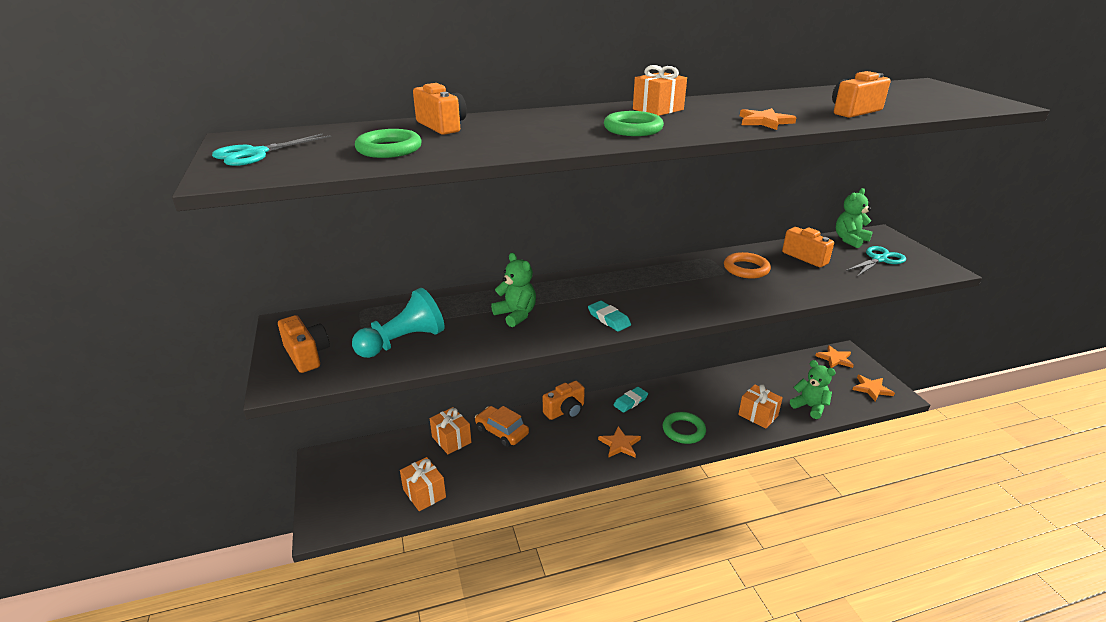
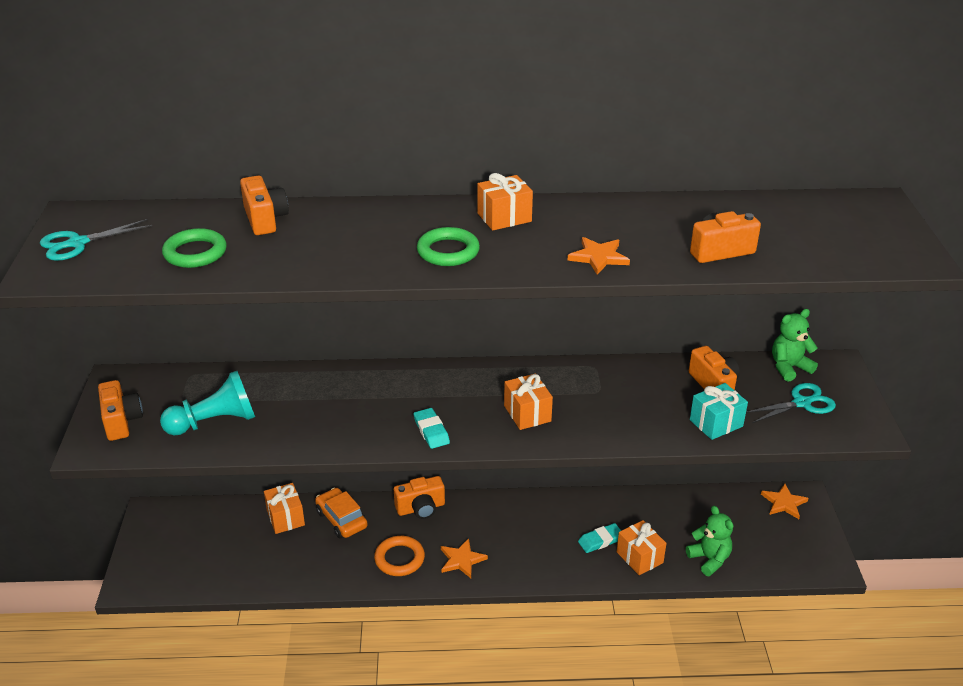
camera: 15 degrees right, 5 degrees up
orange gift [400,457,446,511] -> orange gift moved to [504,373,553,430]
green teddy bear [491,253,536,327] -> none
turquoise eraser [614,387,648,413] -> turquoise eraser moved to [578,523,621,553]
green ring [662,412,706,444] -> none
orange ring [724,252,771,279] -> orange ring moved to [374,536,425,576]
orange star [852,375,895,401] -> none
none -> turquoise gift [690,383,748,440]

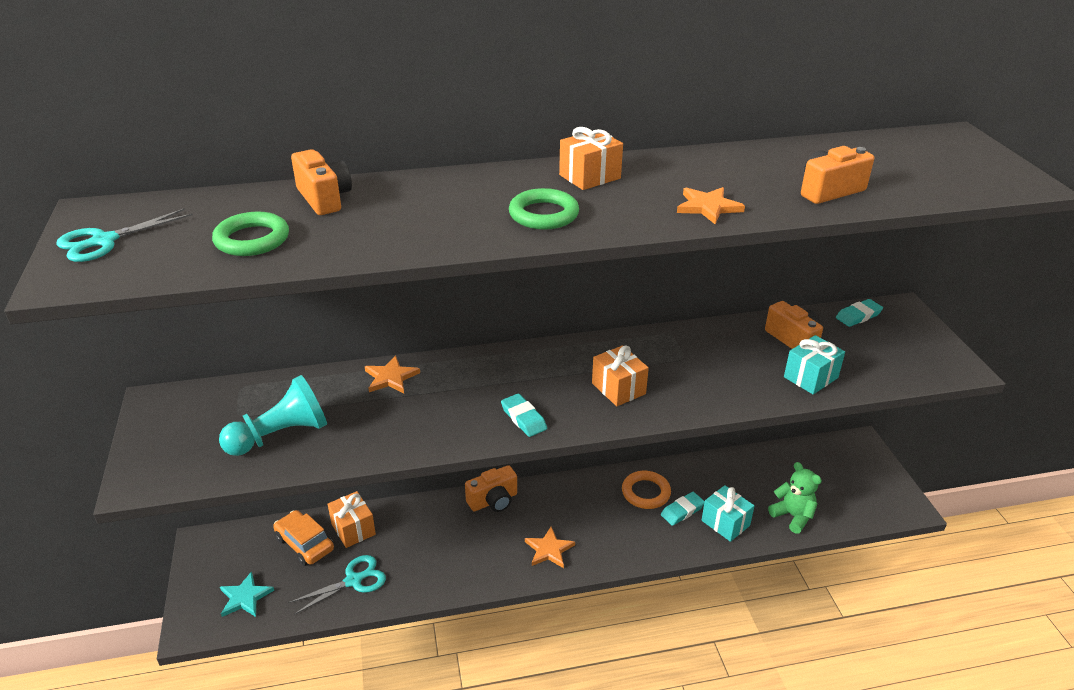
camera: 10 degrees left, 0 degrees up
orange camera [98,380,143,441] -> none
orange car [315,488,368,538] -> orange car moved to [273,510,334,566]
orange ring [374,536,425,576] -> orange ring moved to [622,471,671,509]
orange gift [617,520,666,575] -> turquoise gift [701,485,754,542]
turquoise scissors [746,383,836,423] -> turquoise scissors moved to [288,555,386,615]
orange star [761,484,809,519] -> orange star moved to [365,355,420,393]
green teddy bear [772,309,818,382] -> turquoise eraser [836,299,883,327]
none -> turquoise star [220,571,274,617]

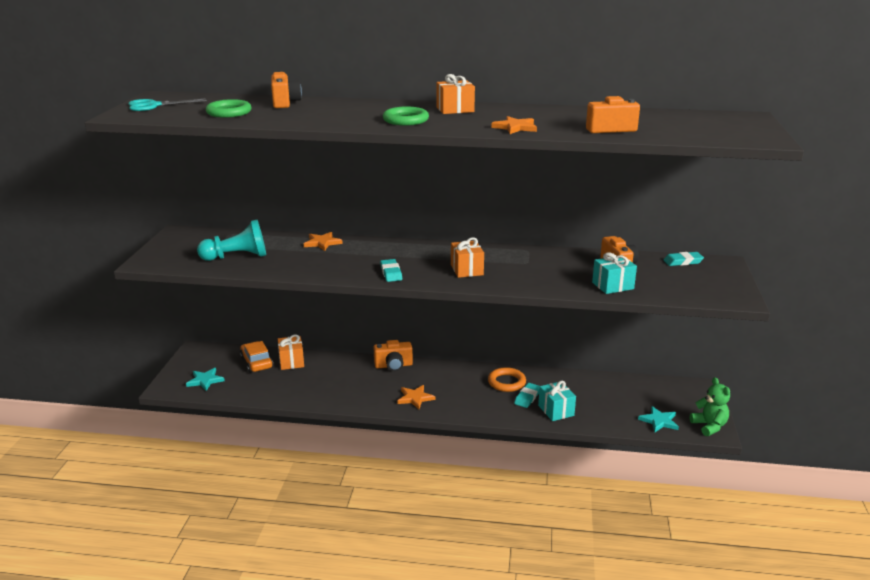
camera: 20 degrees right, 10 degrees down
turquoise scissors [288,555,386,615] -> none
turquoise eraser [661,492,705,526] -> turquoise eraser turned 45 degrees counterclockwise [514,383,540,408]
green teddy bear [768,462,822,534] -> green teddy bear moved to [690,377,730,436]
none -> turquoise star [638,406,679,432]

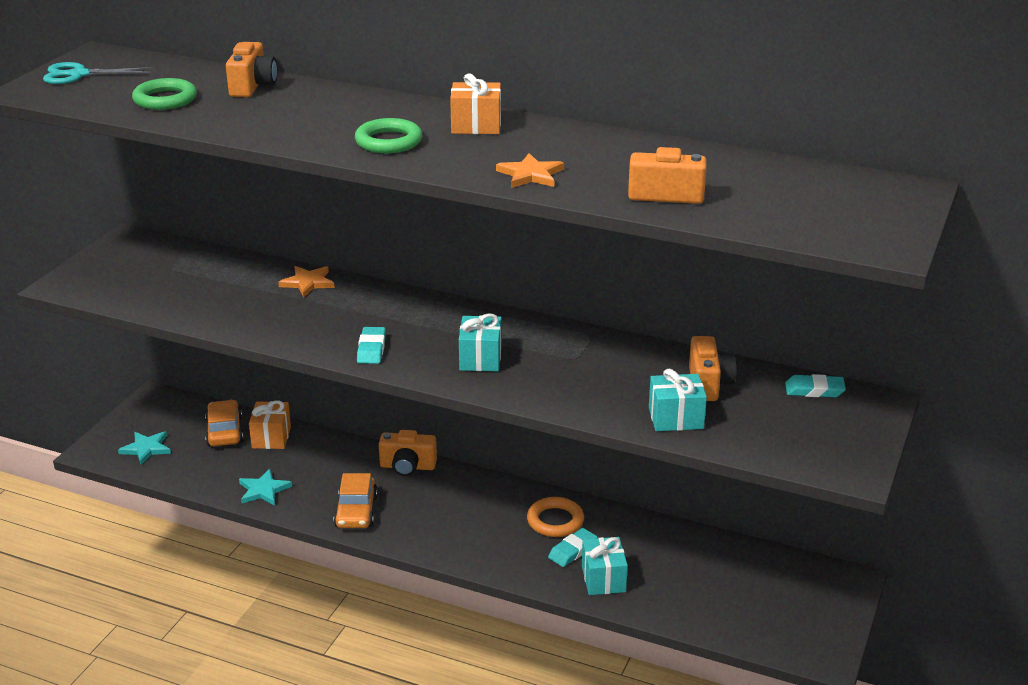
camera: 15 degrees right, 5 degrees up
turquoise pawn [197,220,266,261] -> none
orange star [397,385,435,409] -> none
orange gift [451,237,484,278] -> turquoise gift [459,313,502,371]
turquoise star [638,406,679,432] -> turquoise star moved to [239,469,292,505]
green teddy bear [690,377,730,436] -> none
none -> orange car [334,473,378,528]

